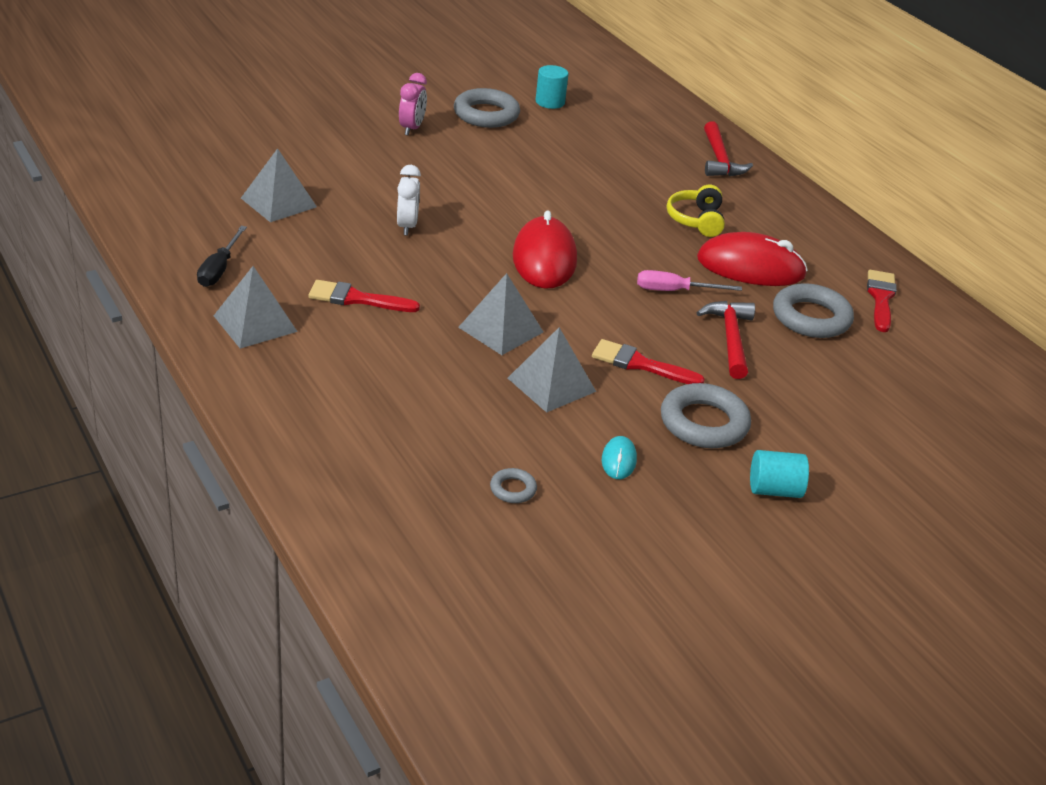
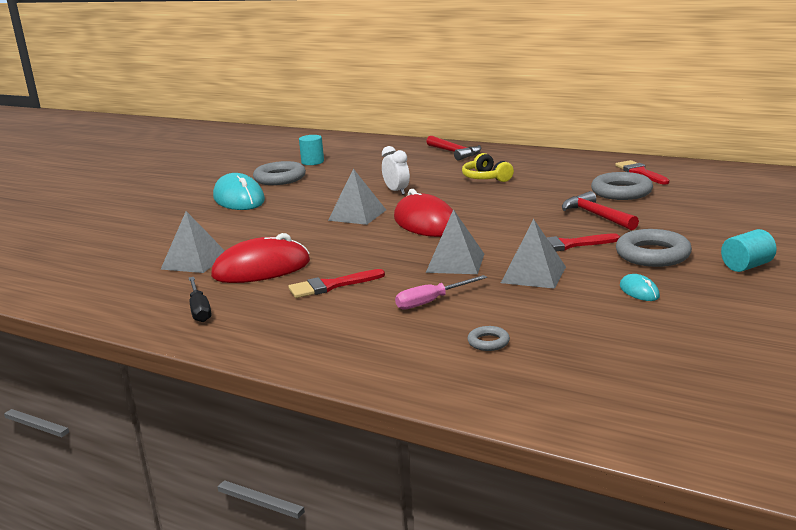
camera: 25 degrees left, 15 degrees down
grey pyramid [214,266,298,349] -> grey pyramid moved to [328,169,386,225]
white clock [397,165,421,235] -> white clock moved to [382,146,410,195]
pink clock [399,73,427,135] -> turquoise mouse [213,173,265,210]
grey ring [490,468,537,503] -> grey ring moved to [467,326,510,351]
pink screwdriver [637,270,742,291] -> pink screwdriver moved to [395,275,487,310]
red mouse [697,232,808,286] -> red mouse moved to [211,233,310,283]

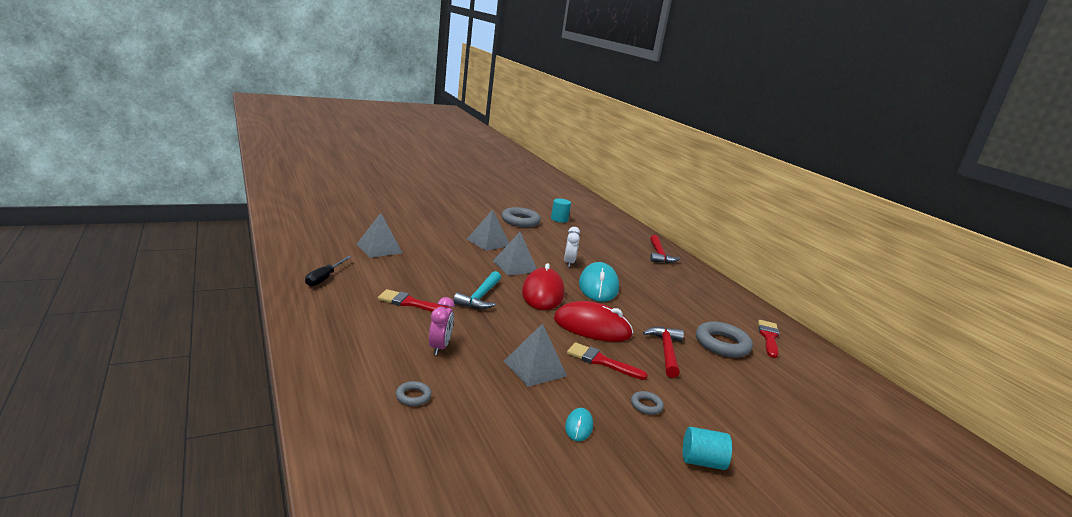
camera: 30 degrees right, 0 degrees up
red mouse [211,233,310,283] -> red mouse moved to [554,301,633,342]
turquoise mouse [213,173,265,210] -> turquoise mouse moved to [579,262,619,302]
pink screwdriver [395,275,487,310] -> pink clock [429,297,454,355]
grey pyramid [426,209,484,274] -> grey pyramid moved to [467,209,509,251]
yellow headphones [462,153,514,182] -> none
grey ring [616,229,692,267] -> grey ring [631,391,664,415], size x0.48
none -> turquoise hammer [453,271,501,309]

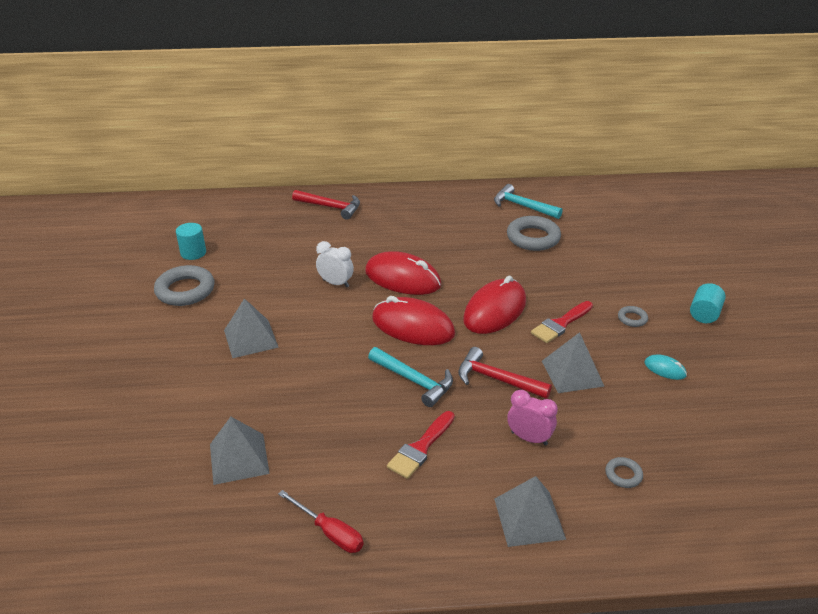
camera: 65 degrees left, 15 degrees up
black screwdriver [305,256,351,287] -> red screwdriver [278,490,364,553]
grey pyramid [493,232,537,276] -> grey pyramid moved to [494,476,566,547]
turquoise mouse [579,262,619,302] -> red mouse [365,251,441,295]
red hammer [643,327,684,378] -> red hammer moved to [458,347,552,399]
red brush [758,320,780,358] -> turquoise hammer [494,184,563,219]

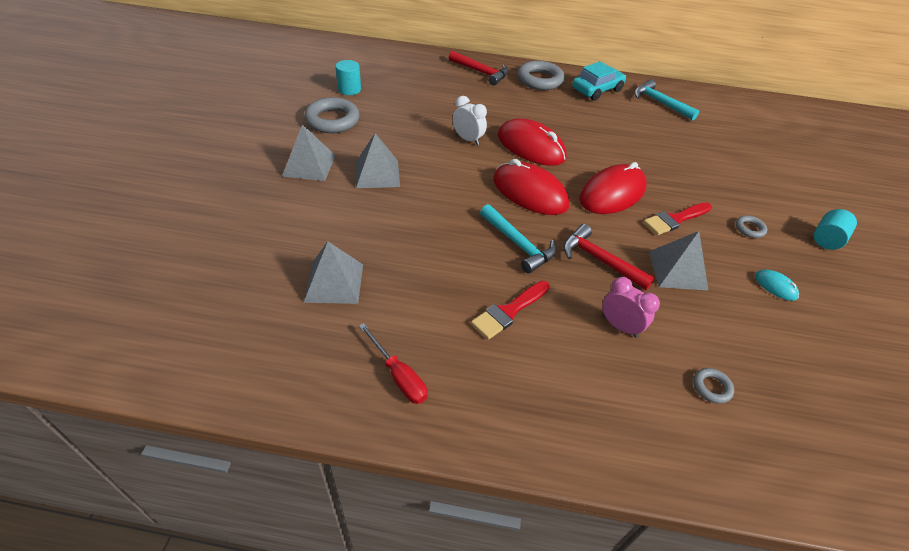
camera: 10 degrees right, 10 degrees up
grey pyramid [494,476,566,547] -> grey pyramid moved to [282,124,336,181]
grey ring [507,216,561,251] -> grey ring moved to [518,61,565,90]
none -> turquoise car [572,61,626,101]

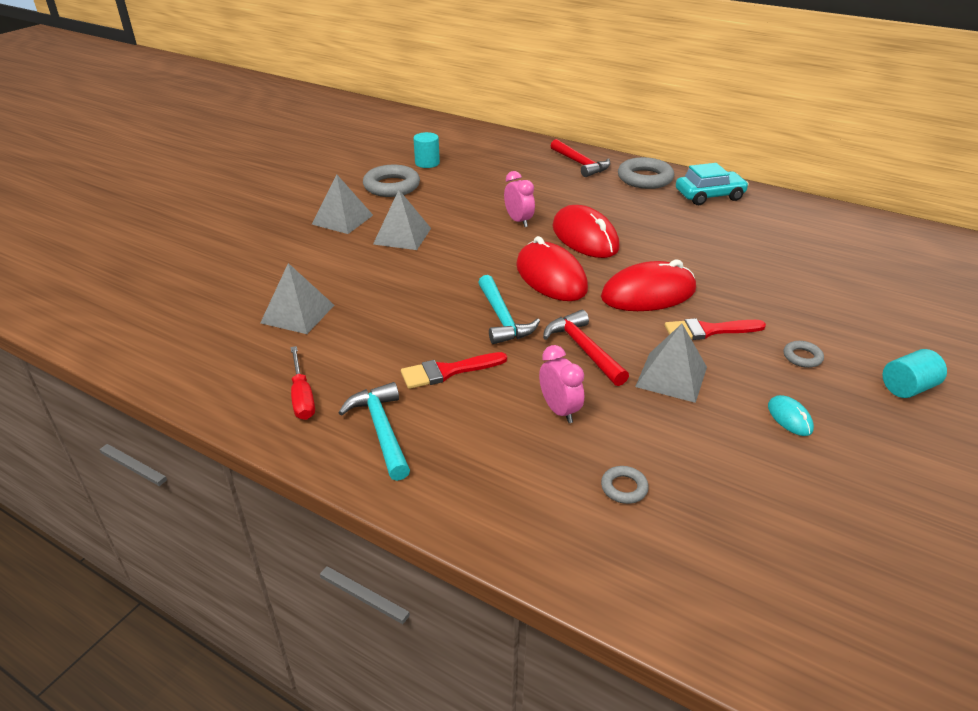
camera: 25 degrees right, 10 degrees down
white clock [453,96,487,145] -> pink clock [504,171,535,227]
turquoise hammer [634,79,699,120] -> turquoise hammer moved to [338,382,410,481]

